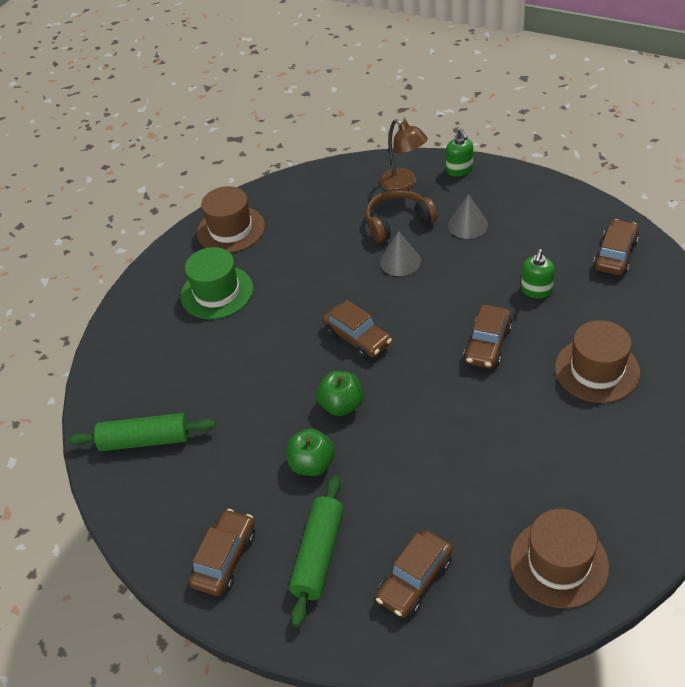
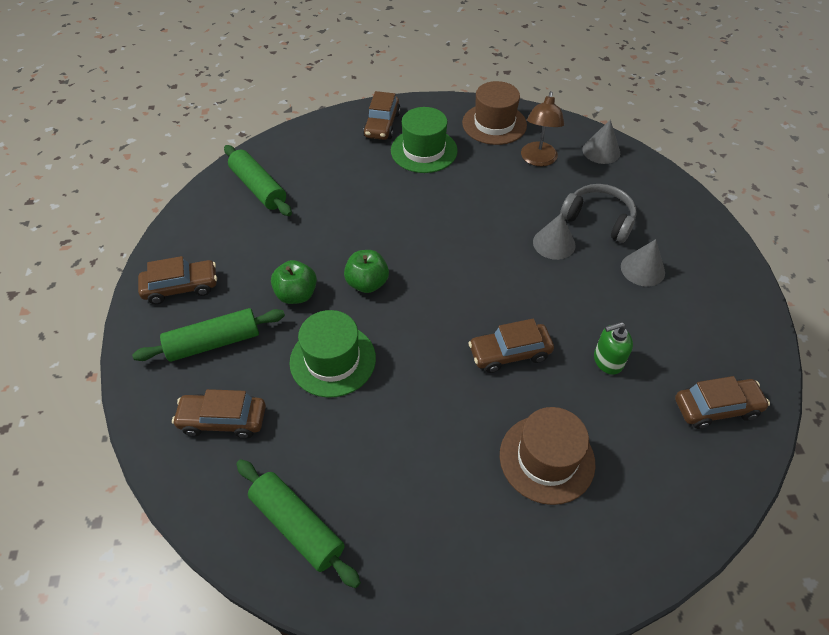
camera: 50 degrees right, 5 degrees up
brown car [322,300,392,359] -> brown car moved to [363,91,401,140]
brown headphones [366,189,438,243] -> grey headphones [560,184,637,243]
brown lamp [380,119,428,190] -> brown lamp moved to [521,91,564,166]
green soap dispenser [446,129,473,177] -> none
brown hat [510,509,609,608] -> green rolling pin [236,459,361,588]
none -> green hat [289,310,376,398]
none -> grey cone [582,120,620,164]

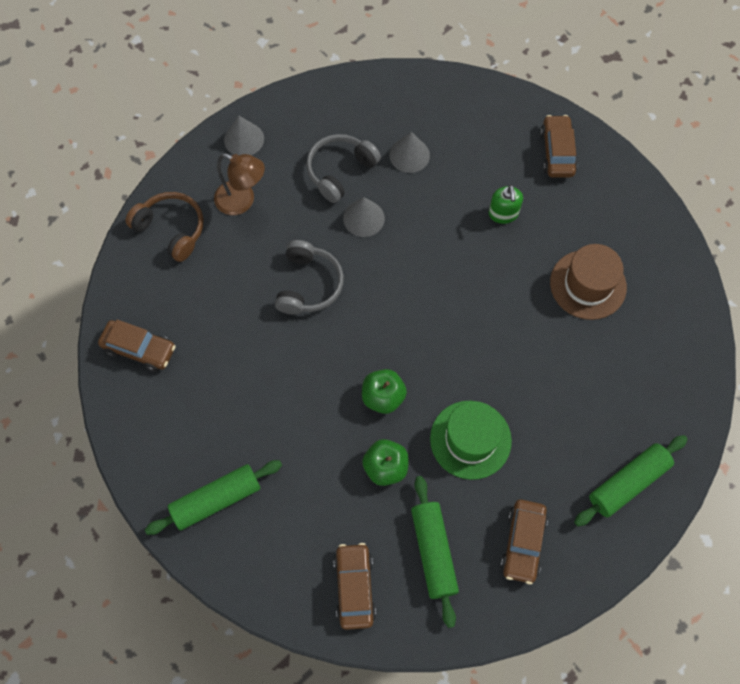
camera: 80 degrees left, 15 degrees up
green hat [391,107,458,173] -> none
brown hat [462,81,527,145] -> brown headphones [126,192,204,262]
brown car [468,319,554,373] -> none
none -> grey headphones [275,240,344,315]

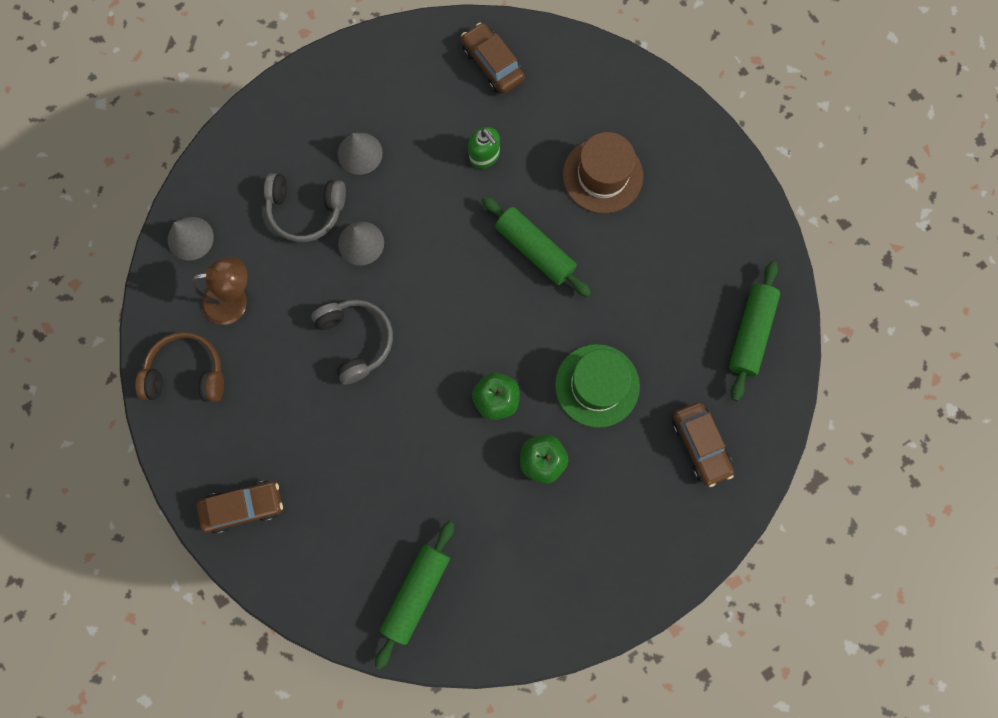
camera: 35 degrees left, 10 degrees up
grey headphones [306,134,381,203] -> grey headphones turned 90 degrees counterclockwise [264,173,346,242]
brown car [334,543,376,630] -> none
green rolling pin [411,476,459,628] -> green rolling pin moved to [481,196,591,297]

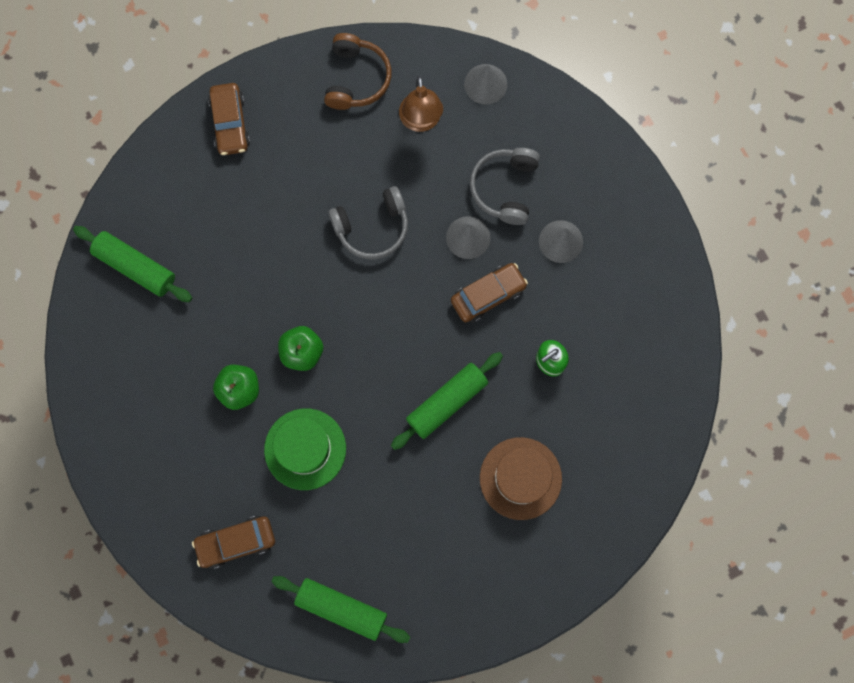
camera: 95 degrees right, 0 degrees up
brown car [461,23,524,94] -> brown car moved to [451,263,528,323]

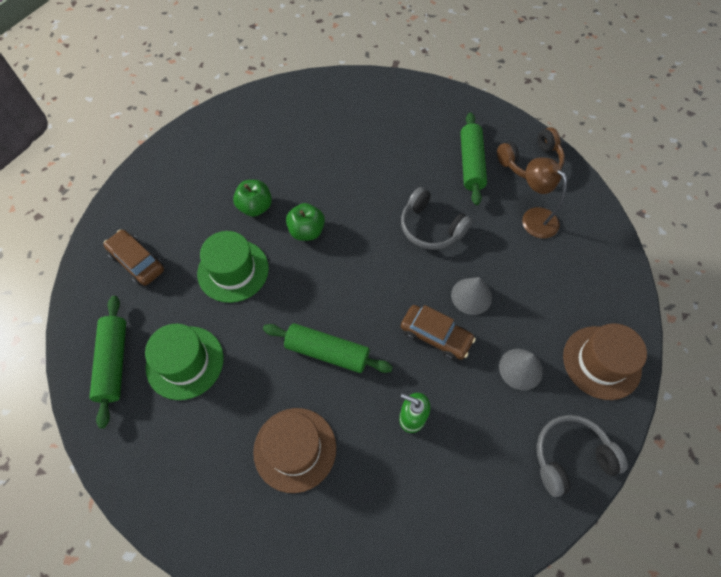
camera: 60 degrees right, 15 degrees down
green rolling pin [73,226,192,302] -> green rolling pin moved to [460,112,487,205]
brown car [208,83,250,155] -> none
brown lamp [399,76,443,132] -> brown lamp turned 90 degrees clockwise [522,157,567,238]
grey cone [464,64,507,104] -> none
grey headphones [470,148,540,225] -> grey headphones moved to [536,415,628,497]
none -> green hat [145,324,224,400]
none -> brown hat [563,323,647,400]

